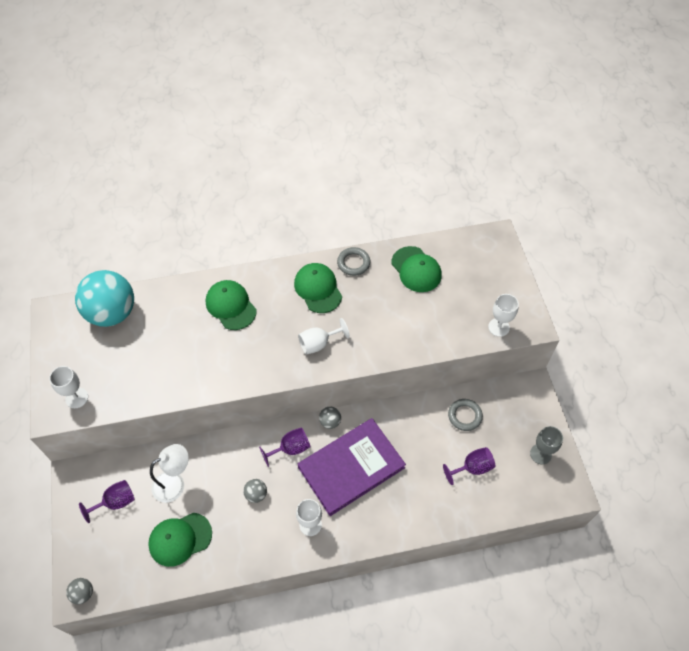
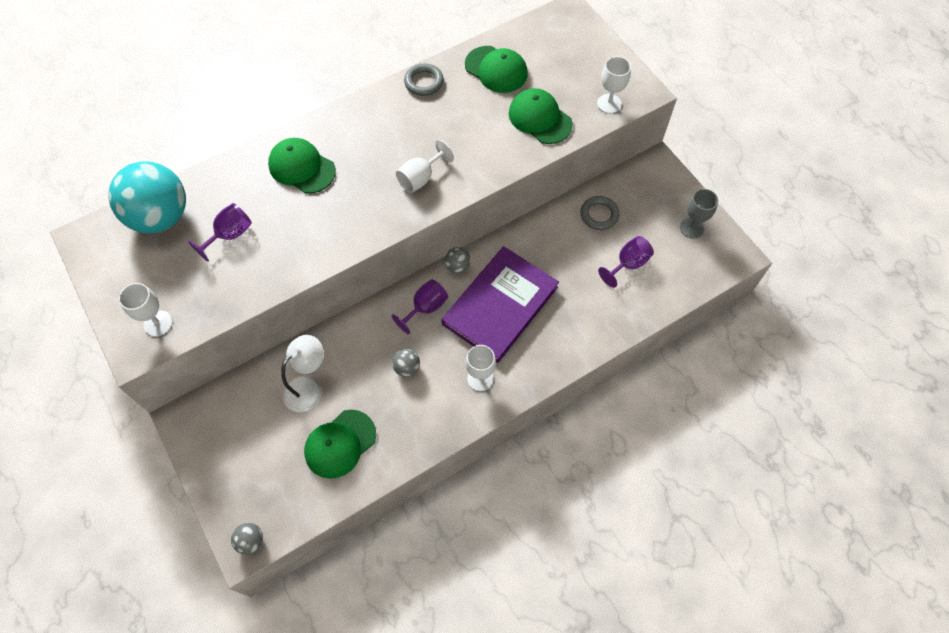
camera: 20 degrees left, 5 degrees up
purple goblet [79,480,135,523] -> purple goblet moved to [188,203,252,262]
green cap [294,263,342,313] -> green cap moved to [509,88,573,144]

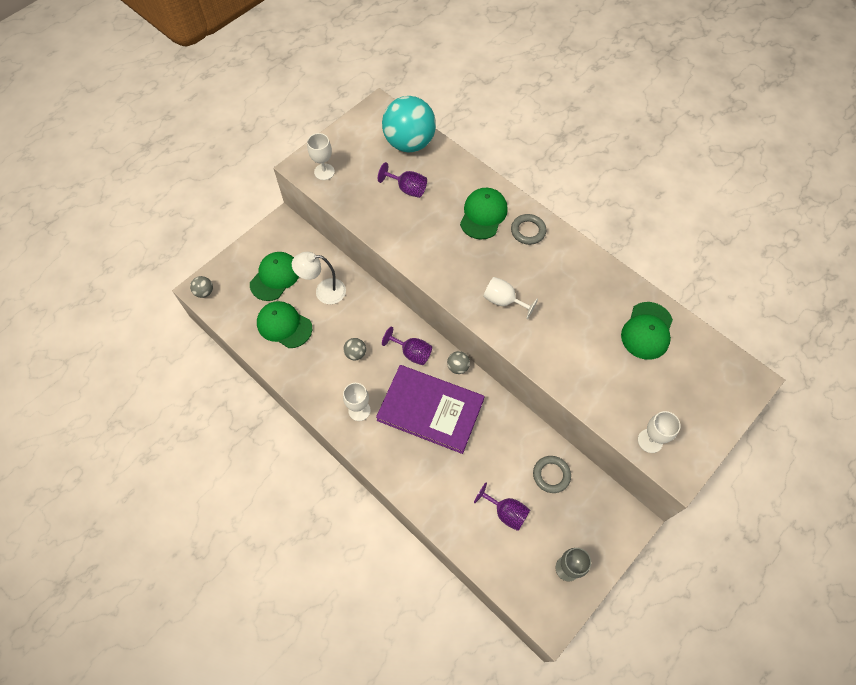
camera: 75 degrees right, 0 degrees up
white lamp [281,335,324,412] -> white lamp turned 150 degrees clockwise [292,252,346,304]
grey ring [404,63,444,96] -> grey ring moved to [511,214,546,245]
green cap [509,88,573,144] -> green cap moved to [250,252,299,301]

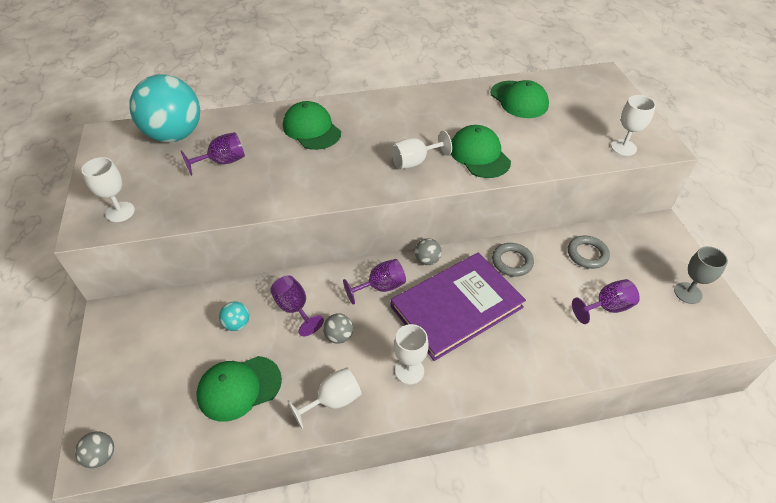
camera: 55 degrees left, 15 degrees down
green cap [250,252,299,301] -> green cap moved to [451,125,511,178]
white lamp [292,252,346,304] -> turquoise ball [219,301,249,331]
grey ring [511,214,546,245] -> grey ring moved to [492,243,534,277]
none -> purple goblet [270,275,324,336]
none -> white goblet [288,367,361,429]

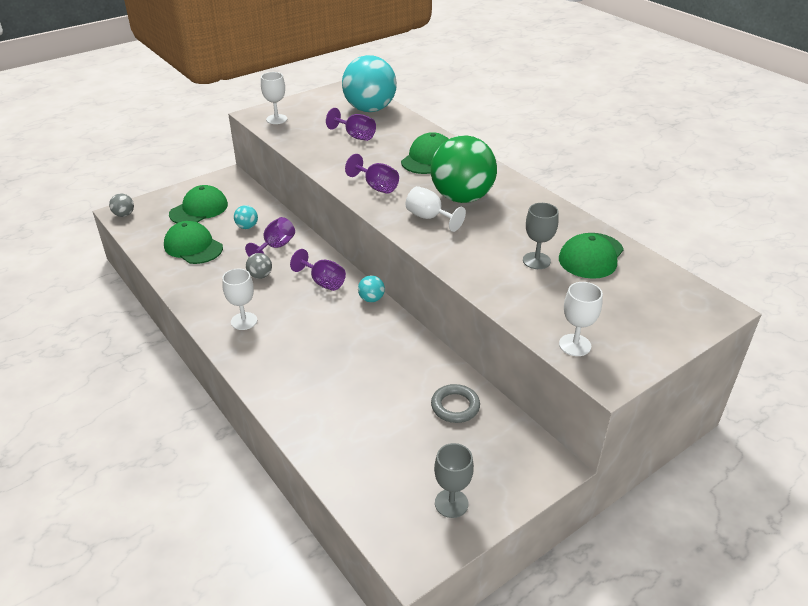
camera: 65 degrees right, 10 degrees down
white goblet [288,367,361,429] -> none
purple book [391,252,526,361] -> none
grey ball [415,238,442,265] -> turquoise ball [358,275,385,302]
green cap [451,125,511,178] -> green cap moved to [169,185,228,223]
grey ring [492,243,534,277] -> none
purple goblet [572,279,640,324] -> purple goblet moved to [345,154,399,194]
none -> green ball [431,135,497,203]
none -> grey goblet [523,203,559,269]

